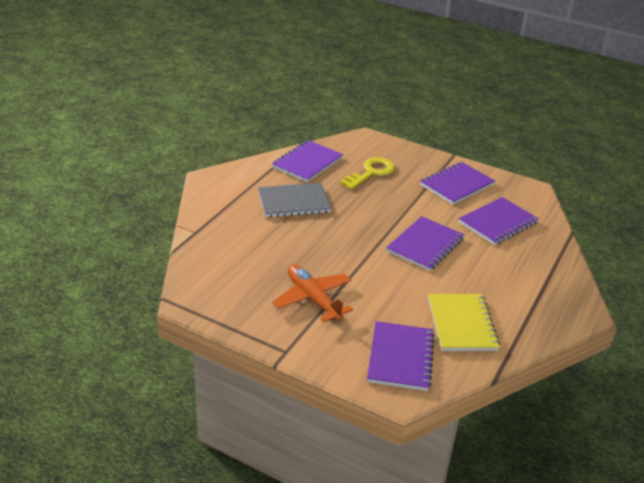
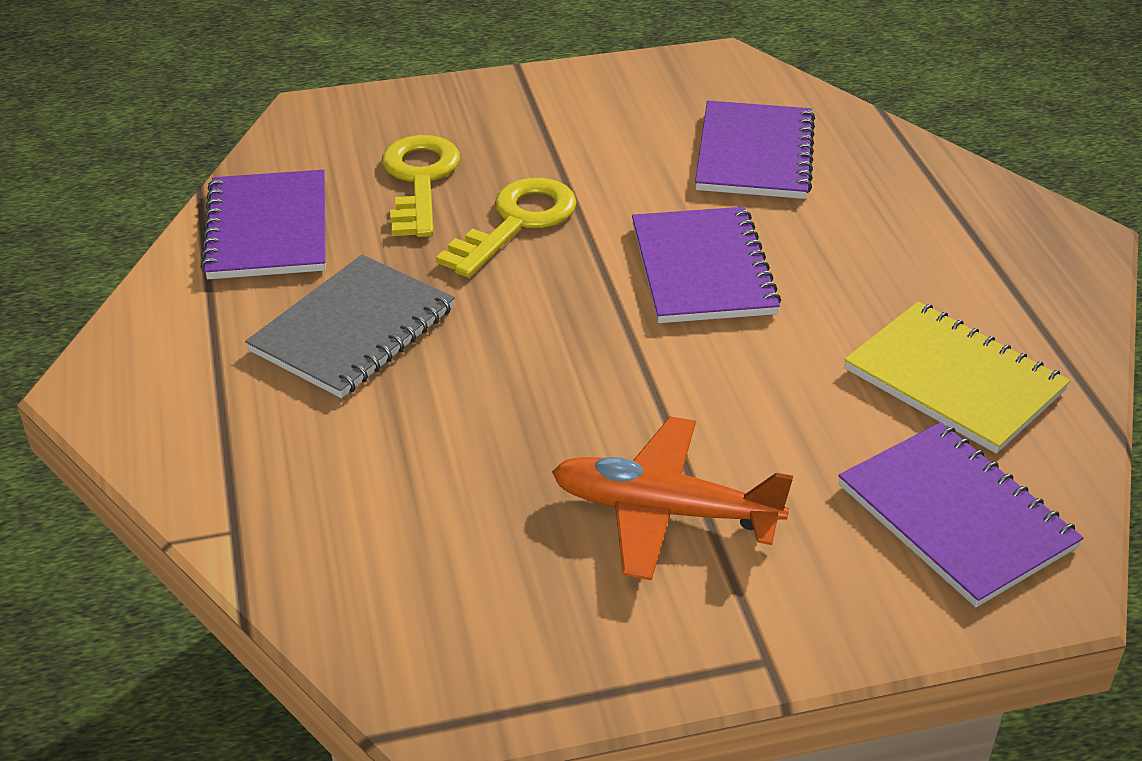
camera: 40 degrees left, 5 degrees up
purple notebook [420,162,495,205] -> none
none -> yellow key [436,178,577,278]

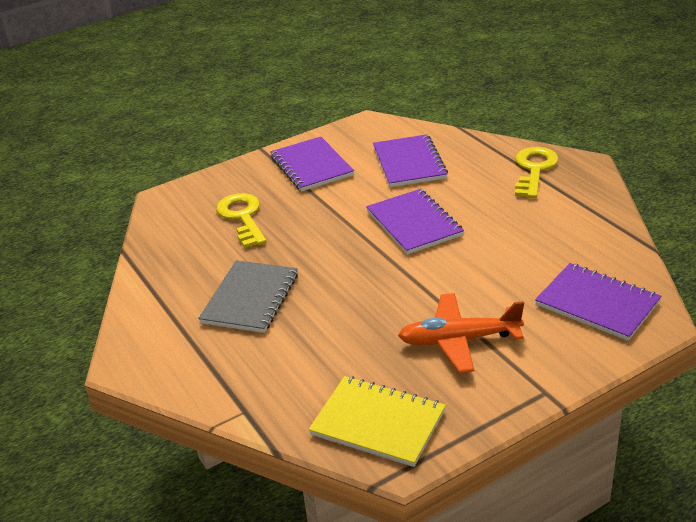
camera: 15 degrees left, 5 degrees down
purple notebook [201,170,325,279] -> purple notebook moved to [270,137,354,191]
yellow key [436,178,577,278] -> yellow key moved to [515,147,558,198]
yellow notebook [844,301,1070,454] -> yellow notebook moved to [309,376,446,467]

